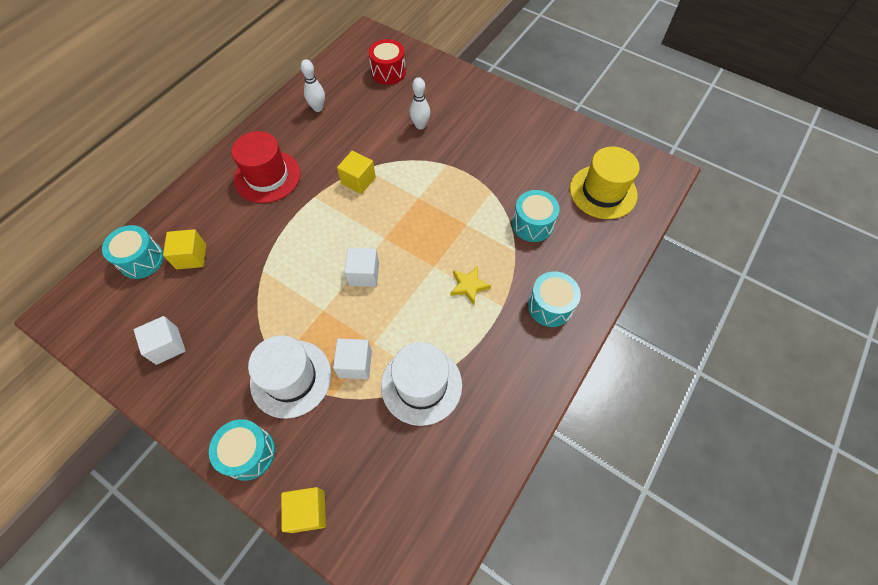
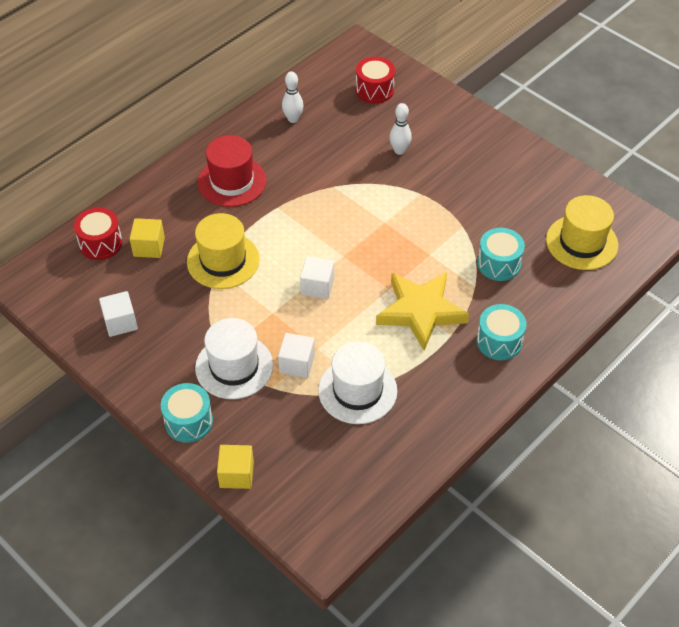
camera: 10 degrees right, 10 degrees down
turquoise drum [102,225,164,279] -> red drum [74,208,122,260]
yellow cube [337,151,376,194] -> none
yellow star [450,266,491,305] -> yellow star [376,272,469,351], size x2.17
none -> yellow hat [187,213,260,289]

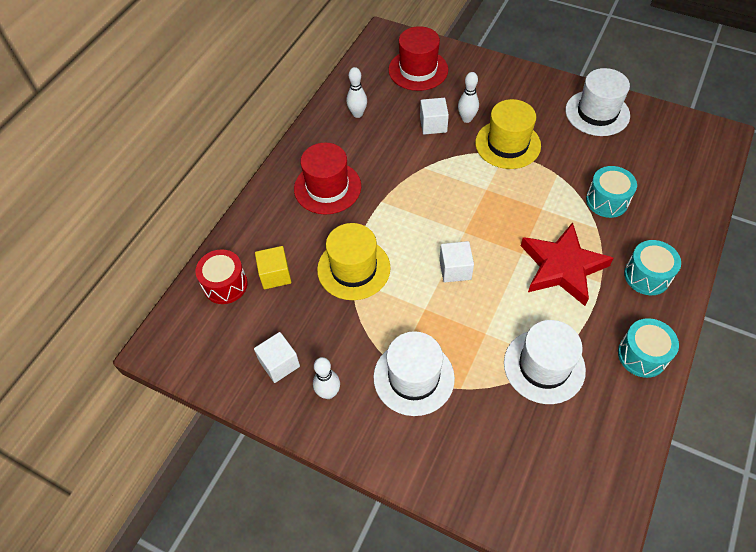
camera: 15 degrees left, 5 degrees up
turquoise drum [161,383,213,443] -> turquoise drum moved to [618,318,679,378]
yellow cube [217,445,254,489] -> none
white cube [278,333,315,378] -> white cube moved to [420,98,449,134]
red drum [356,57,395,104] -> red hat [388,26,448,91]
yellow star [376,272,469,351] -> red star [521,222,614,306]
yellow hat [546,195,618,270] -> yellow hat moved to [475,99,541,169]
none -> white bowling pin [313,357,340,399]
none -> white hat [565,68,630,136]

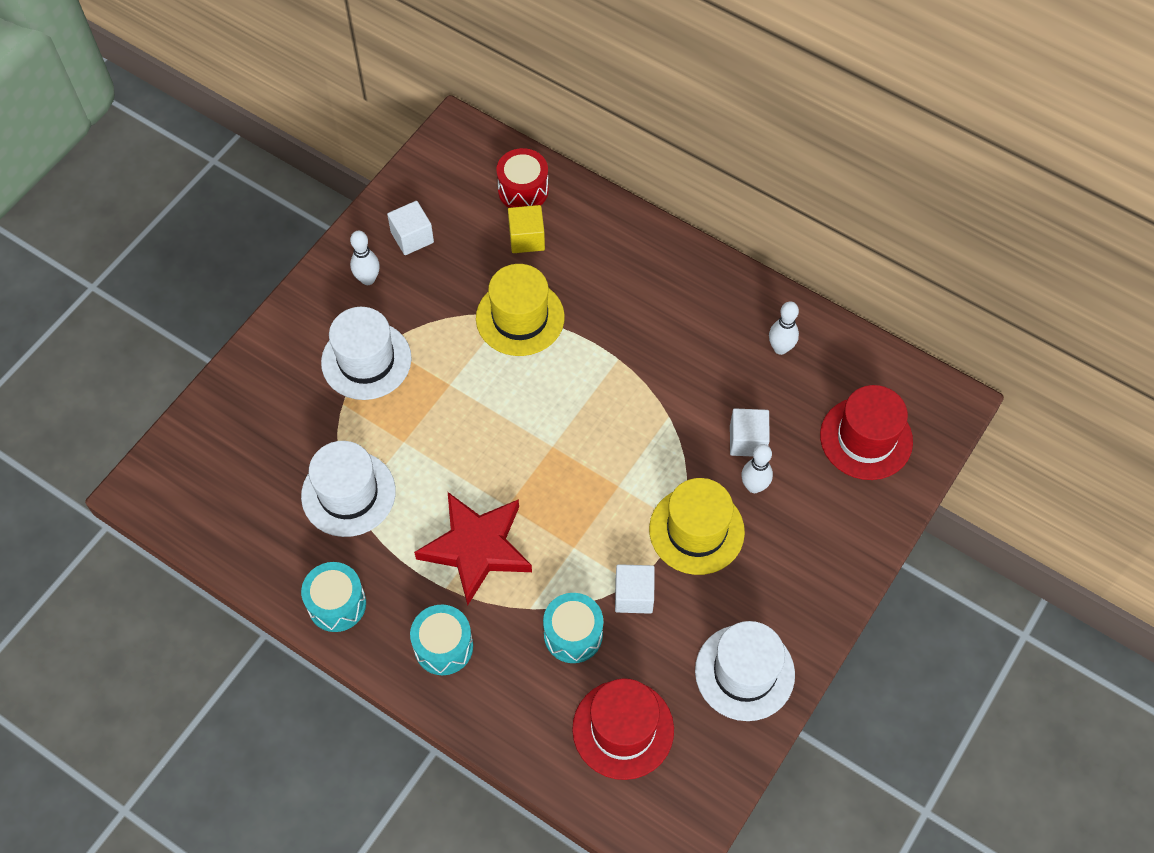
camera: 95 degrees right, 5 degrees up
red hat [294,143,361,214] -> red hat moved to [572,678,674,780]
white cube [439,241,474,282] -> white cube moved to [615,564,655,614]

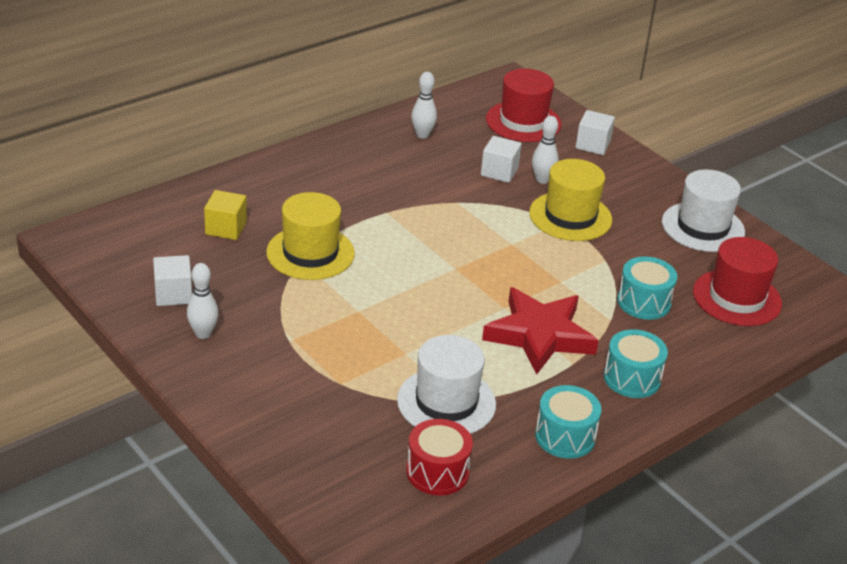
camera: 75 degrees left, 25 degrees down
white hat [321,307,412,400] -> none
red drum [496,148,549,208] -> red drum moved to [406,419,473,495]
white cube [615,564,655,614] -> white cube moved to [575,110,615,155]

